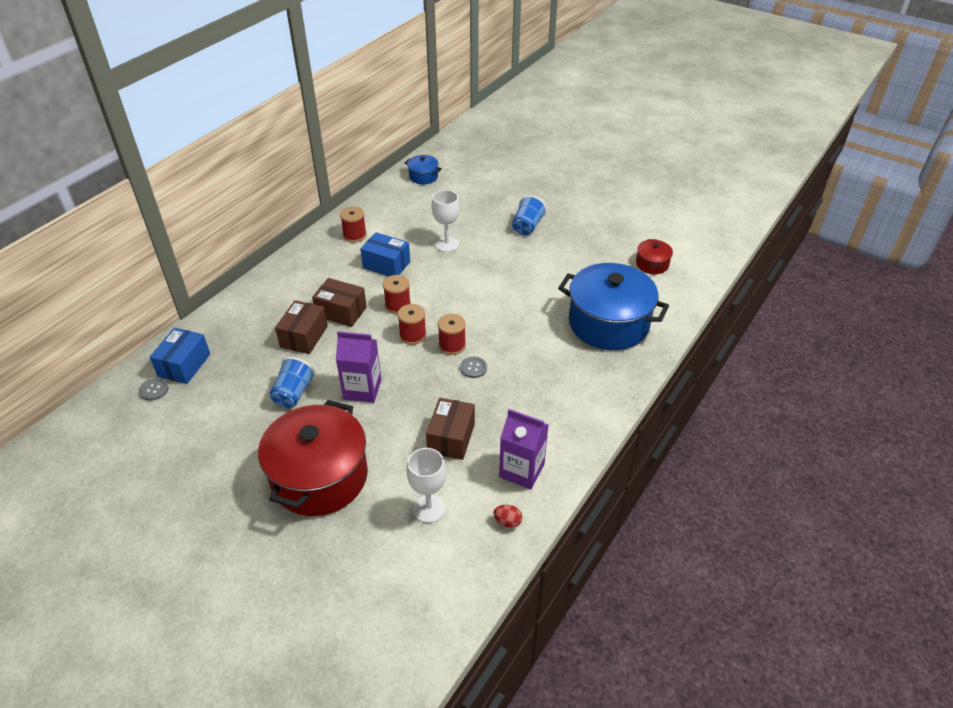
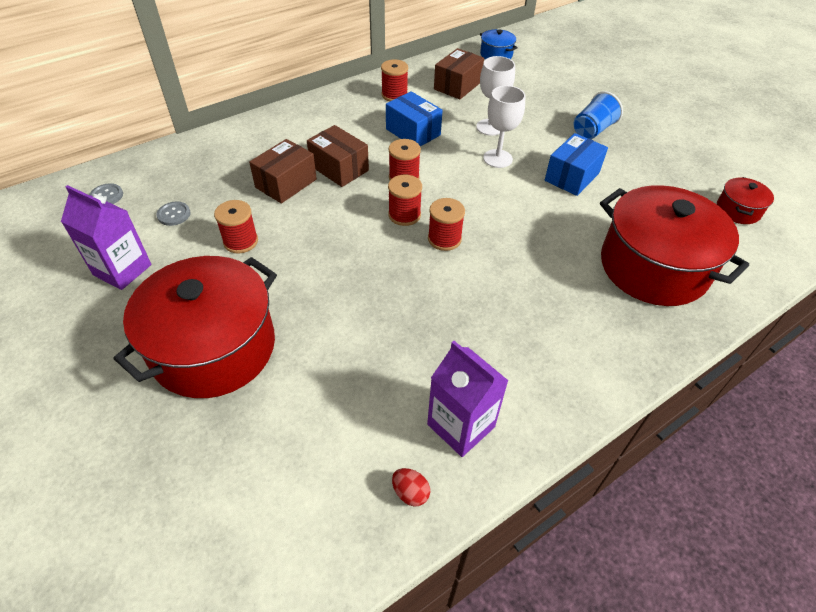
camera: 20 degrees right, 5 degrees up
blue box [150,328,210,384] -> blue box moved to [545,133,608,196]
blue cup [269,357,316,408] -> red spool [214,200,258,253]
purple carton [336,331,381,403] -> purple carton moved to [61,185,151,290]
white goblet [407,448,446,523] -> white goblet moved to [483,85,525,168]
brown box [426,398,475,460] -> brown box moved to [434,48,484,99]
grey button [460,357,487,378] -> grey button moved to [156,202,191,226]
blue pot [558,263,669,350] -> red pot [600,185,749,306]

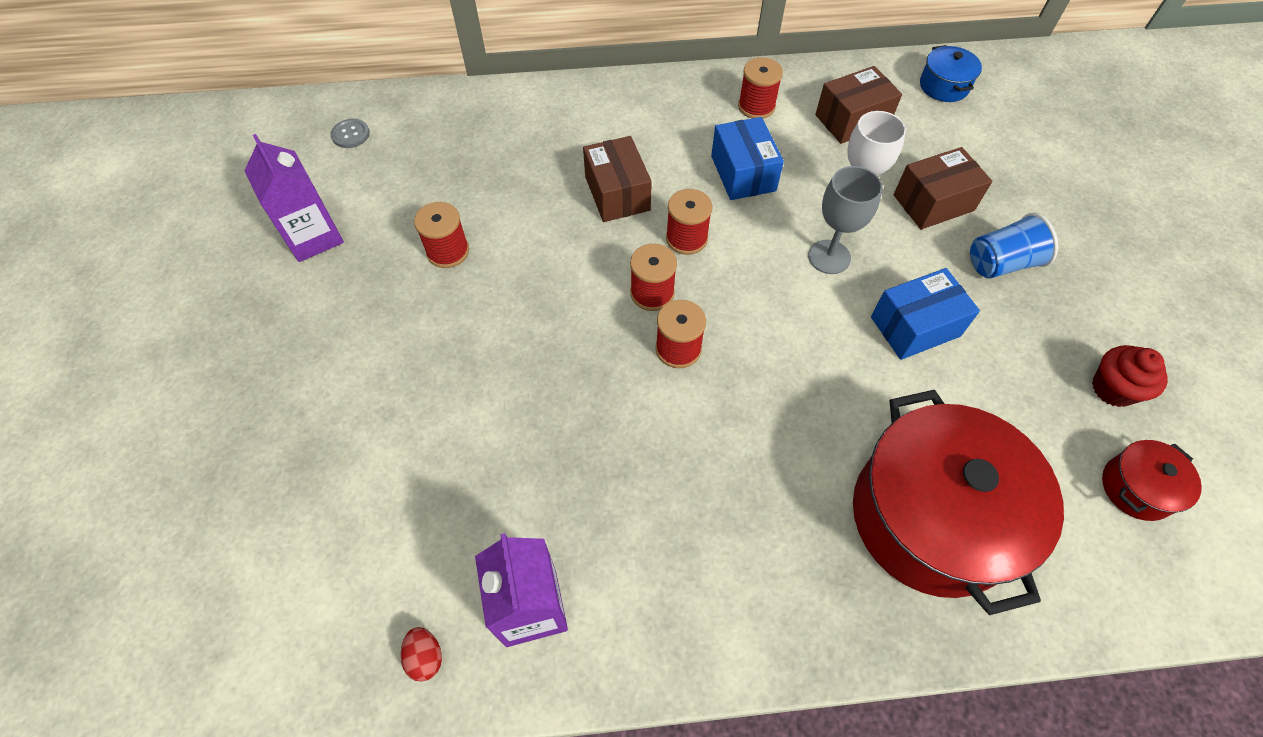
camera: 30 degrees right, 10 degrees up
red pot [113,256,277,398] -> none
grey button [156,202,191,226] -> none
brown box [249,139,317,204] -> brown box moved to [893,147,992,229]
white goblet [483,85,525,168] -> grey goblet [808,166,883,274]
none -> red cupcake [1092,345,1168,407]

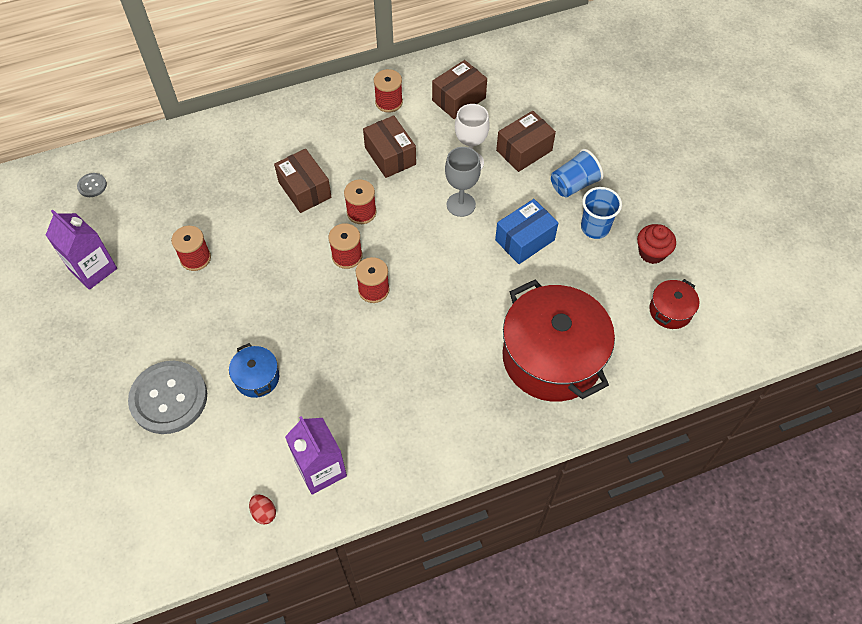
camera: 15 degrees left, 0 degrees up
blue box [711,117,784,200] -> brown box [363,115,416,178]
blue pot [920,45,982,102] -> blue pot moved to [229,343,279,398]
none -> grey button [128,361,207,434]
none -> blue cup [581,187,622,239]

